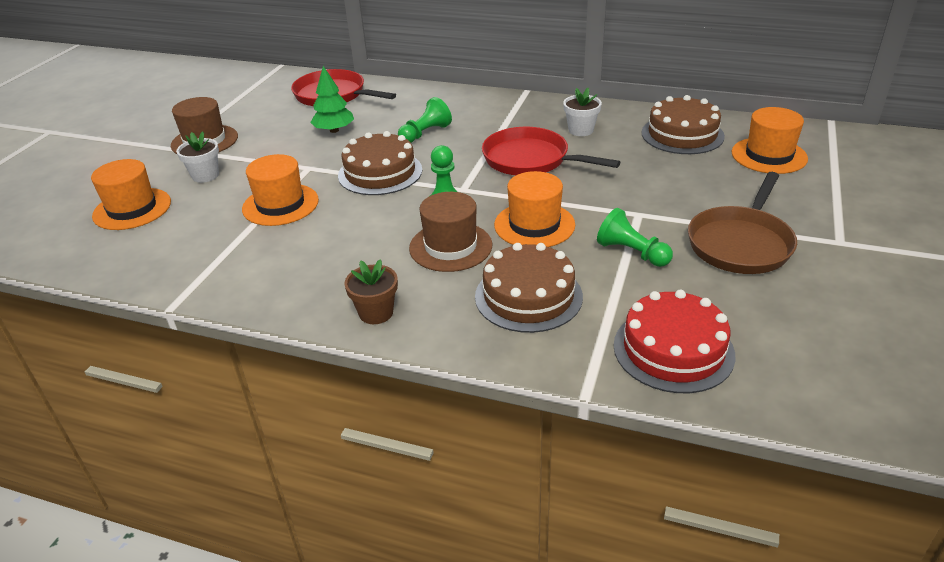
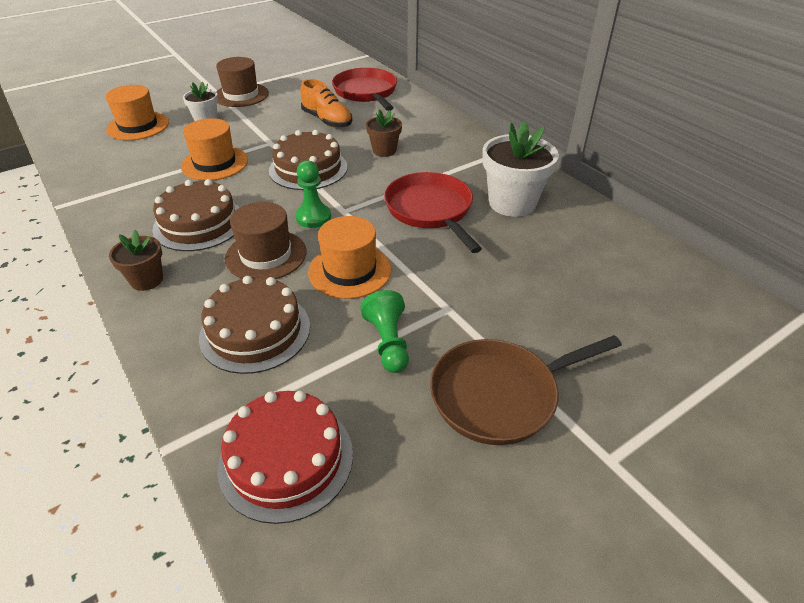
camera: 35 degrees right, 5 degrees up
green tree [310,66,354,133] -> orange shoe [300,79,352,128]
green pawn [398,97,452,143] -> brown flower pot [366,109,402,157]
white flower pot [563,88,602,136] -> white flower pot [482,121,559,217], size x1.76
brown cake [641,95,725,154] -> brown cake moved to [152,179,240,251]
orange hat [732,107,808,174] -> none

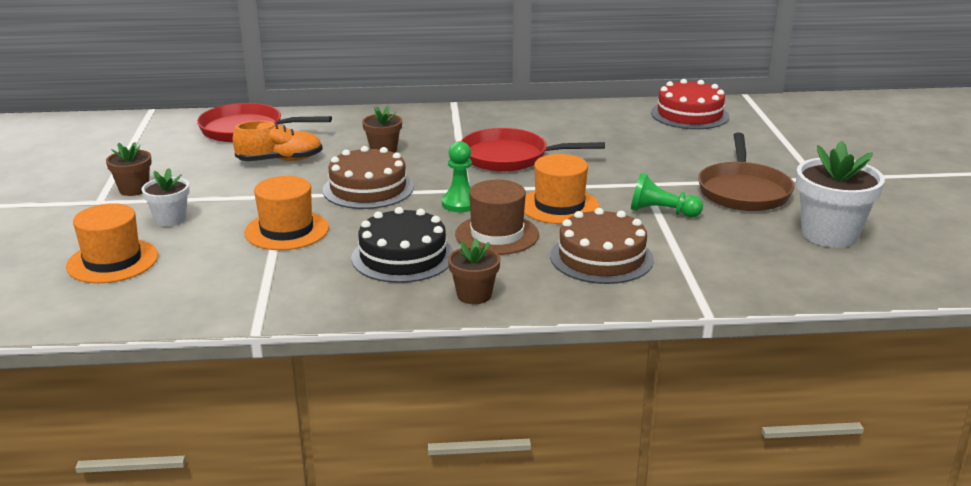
camera: 60 degrees left, 15 degrees down
brown cake [152,179,240,251] -> black cake [352,207,454,283]
brown hat [216,57,269,107] -> brown flower pot [106,142,152,196]
red cake [217,391,353,524] -> red cake moved to [651,79,729,129]
white flower pot [482,121,559,217] -> white flower pot moved to [796,141,885,248]

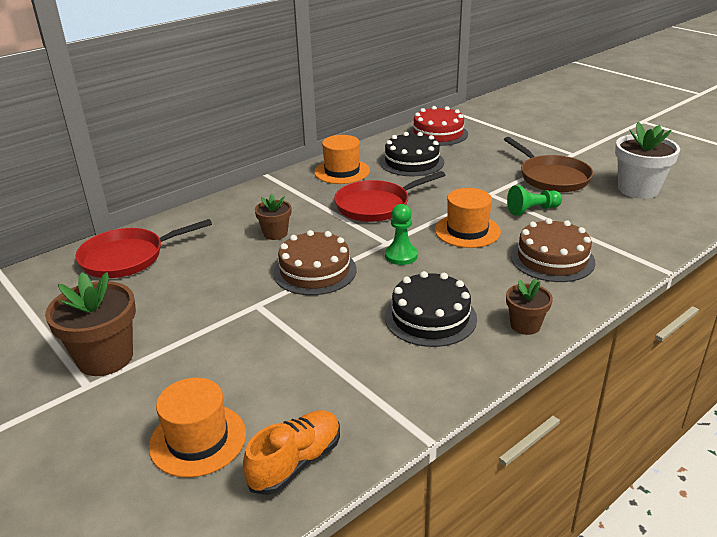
camera: 35 degrees left, 5 degrees up
brown flower pot [106,142,152,196] -> brown flower pot [45,272,136,376], size x1.76
white flower pot [142,168,190,227] -> none
orange shoe [233,120,322,161] -> orange shoe moved to [243,410,340,495]
orange hat [244,176,329,250] -> orange hat moved to [314,135,370,184]
brown hat [455,180,539,255] -> none
none -> black cake [380,132,444,176]

